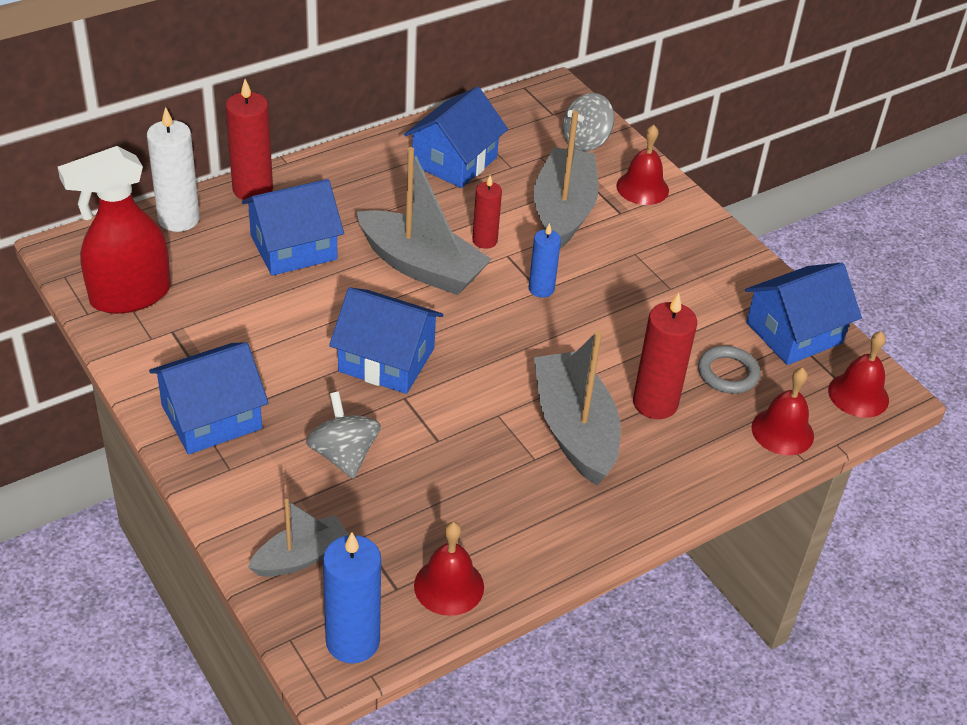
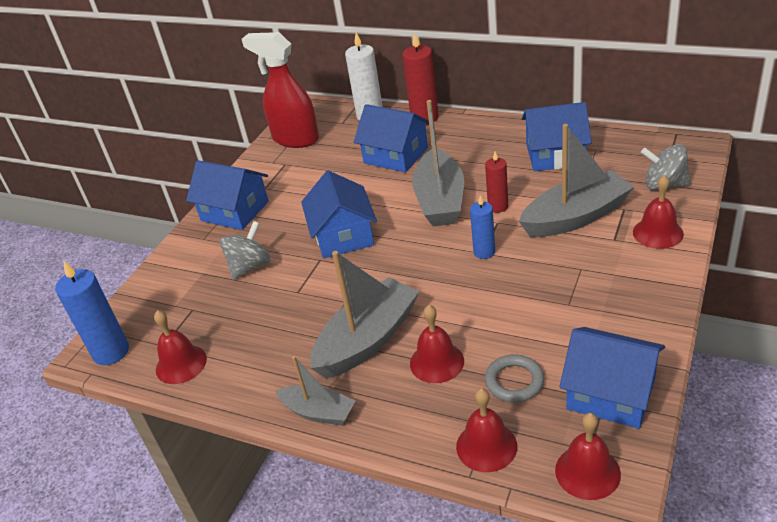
camera: 65 degrees right, 5 degrees down
grey boat [248,499,349,577] -> grey boat moved to [275,356,356,426]
red candle [633,293,697,419] -> red bell [410,305,464,383]

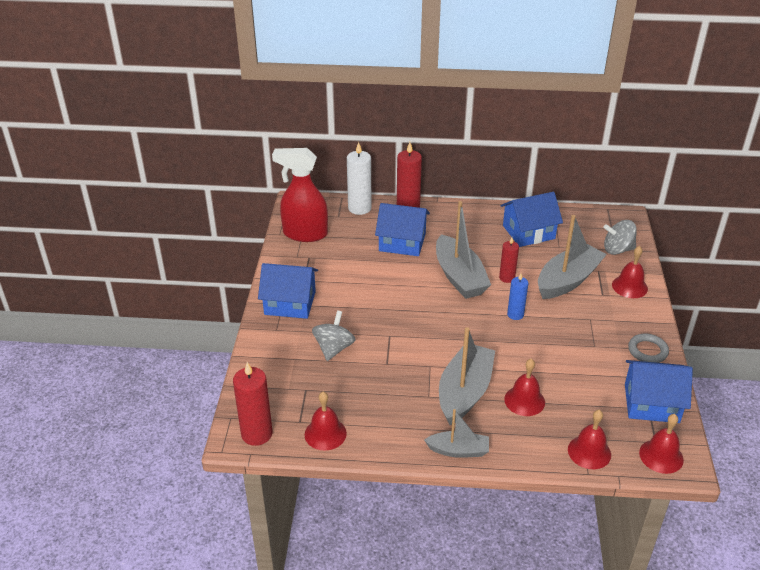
camera: 25 degrees left, 0 degrees up
blue candle [55,261,129,365] -> red candle [233,362,272,446]
blue house [301,171,377,258] -> none
grey ring [485,354,544,402] -> grey ring moved to [628,334,669,363]

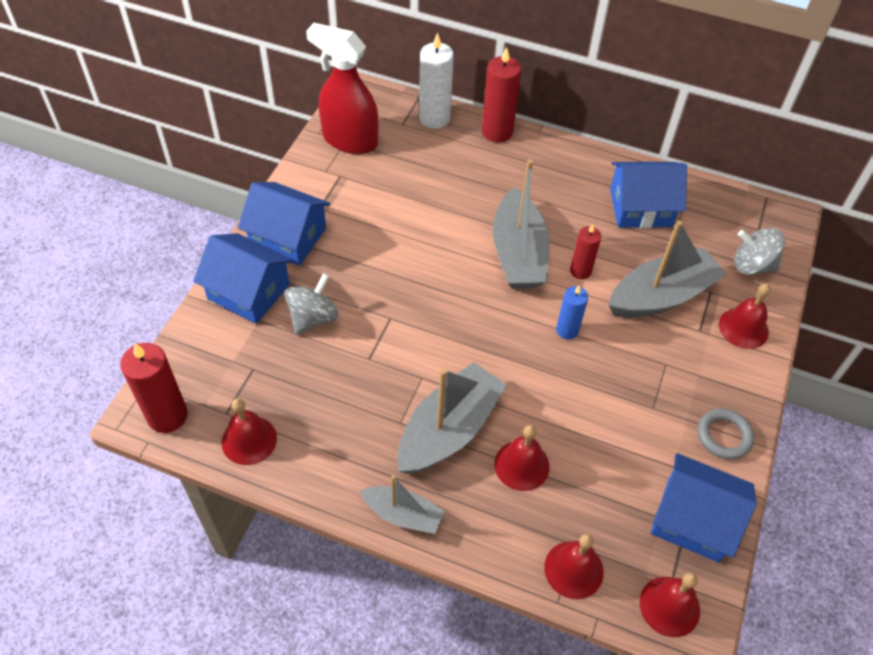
camera: 15 degrees right, 15 degrees up
blue house [375,203,430,256] -> blue house moved to [193,233,293,324]

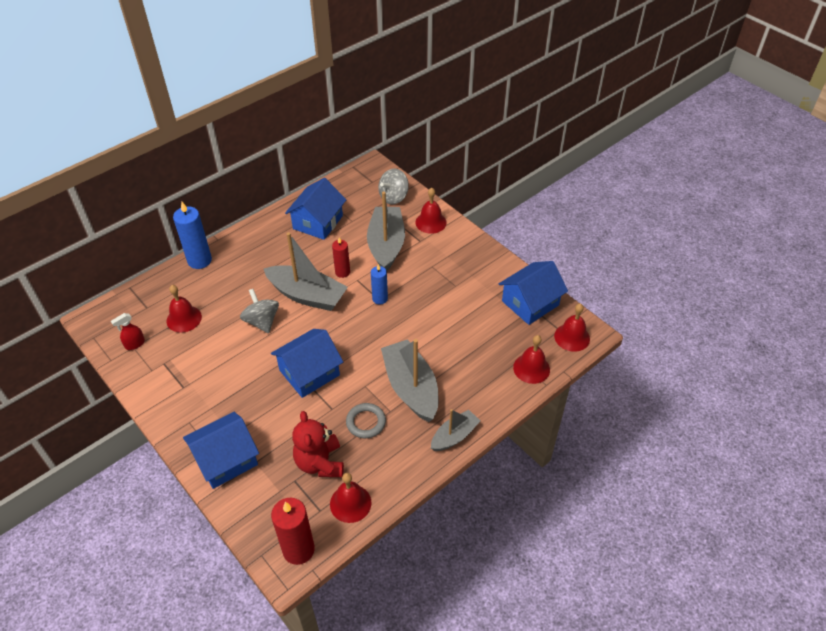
camera: 60 degrees left, 5 degrees down
blue house [238,182,330,266] -> blue house moved to [271,329,343,398]
grey spinning top [284,273,339,335] -> grey spinning top moved to [240,289,279,333]
red spray bottle [306,23,378,154] -> red spray bottle [111,313,145,350], size x0.42
white candle [419,33,454,129] -> none
red candle [482,47,521,142] -> blue candle [173,202,212,269]
red bell [494,425,550,491] -> red bell moved to [167,285,202,333]
grey ring [698,408,754,460] -> grey ring moved to [346,403,386,438]
none -> red teddy bear [292,411,344,477]

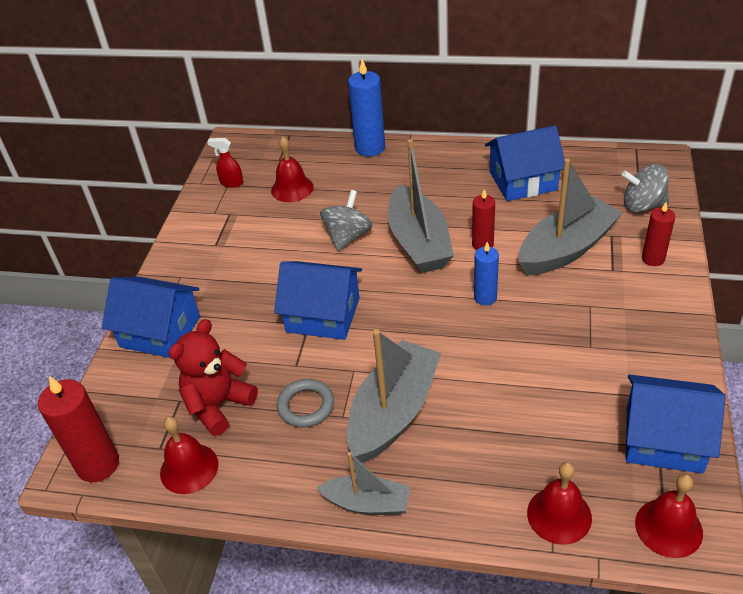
camera: 55 degrees right, 5 degrees down
red bell [415,188,447,234] -> red candle [642,203,675,266]

